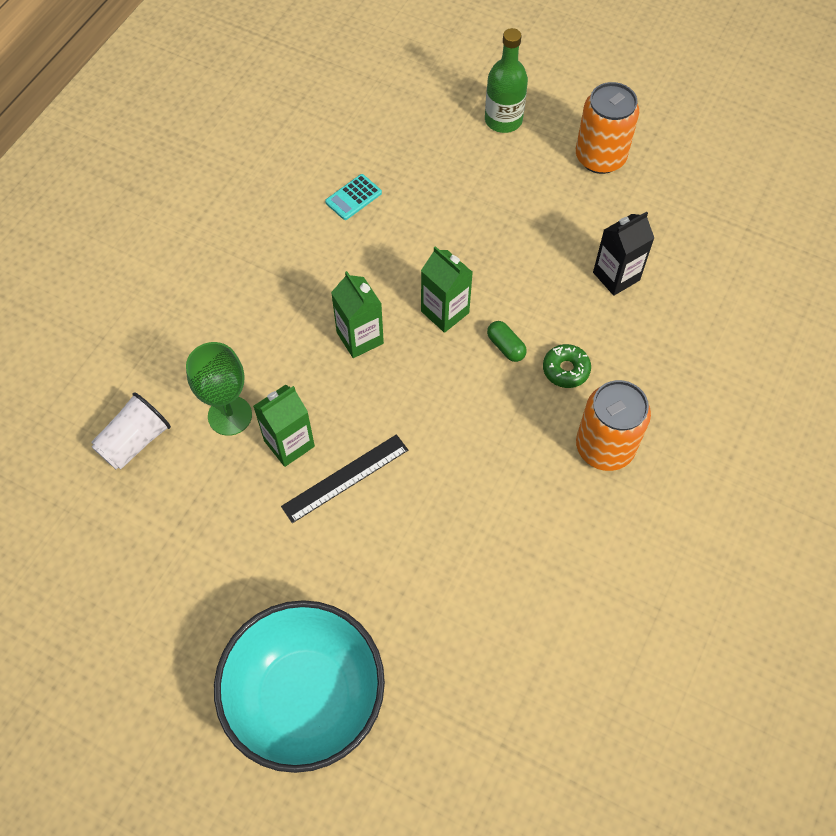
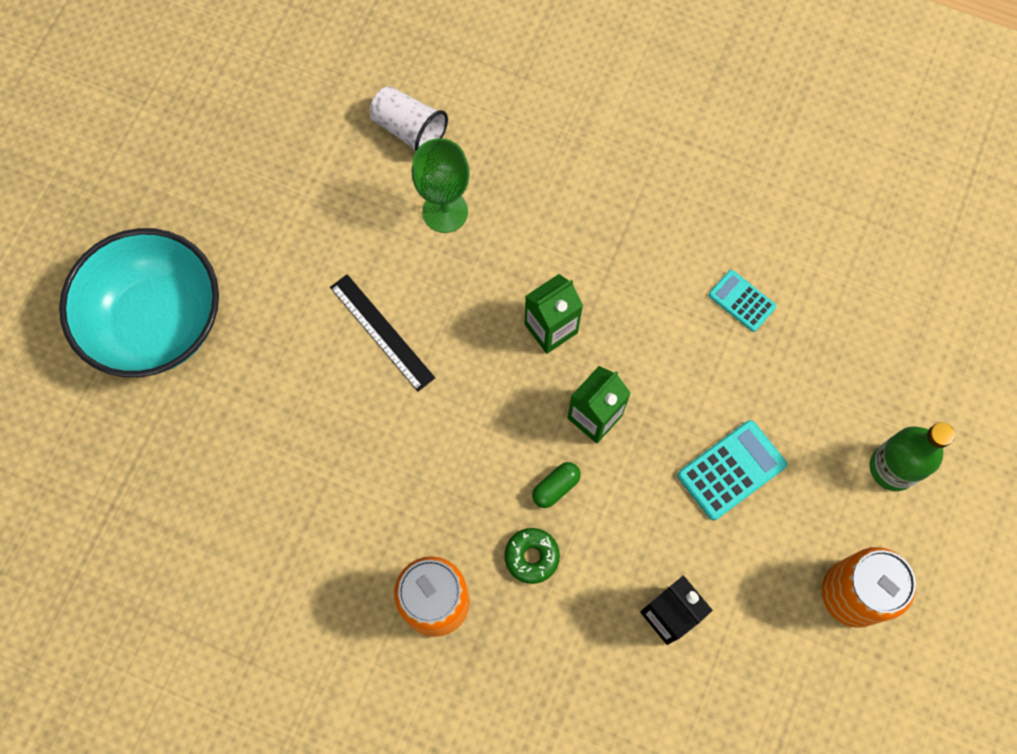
camera: 85 degrees right, 10 degrees up
green carton [253,385,315,467] -> none
none -> turquoise calculator [678,420,787,520]

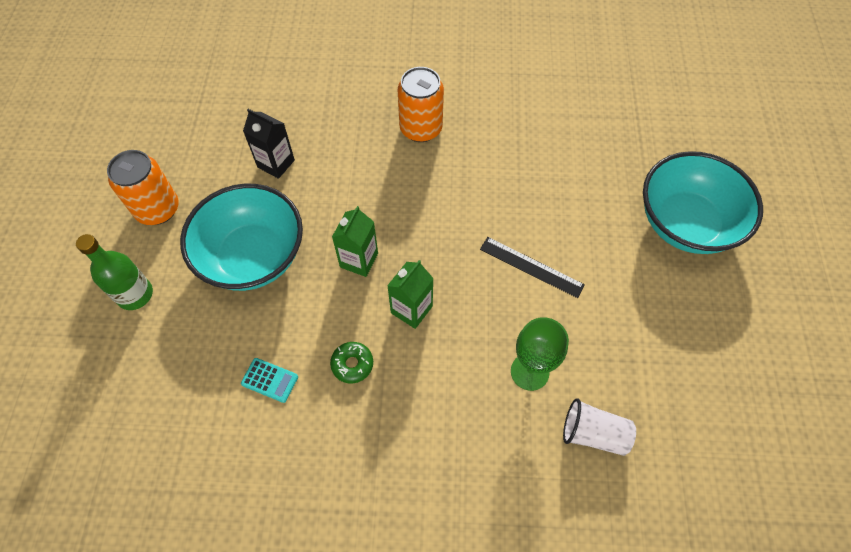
camera: 160 degrees right, 10 degrees down
green donut [504,528,560,584] -> green donut moved to [330,342,373,383]
green capsule [532,462,581,508] -> none
turquoise calculator [678,420,787,520] -> turquoise bowl [180,184,303,291]

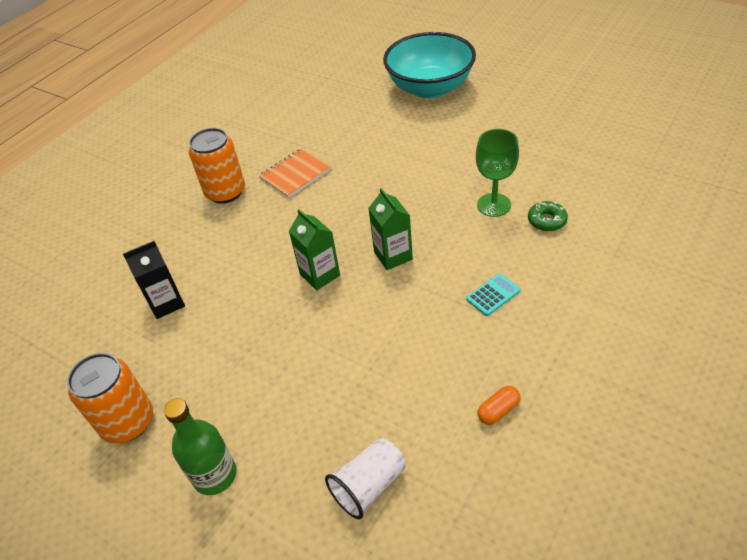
camera: 55 degrees left, 15 degrees down
turquoise bowl [180,184,303,291] -> none
turquoise calculator [241,358,298,403] -> turquoise calculator moved to [466,274,520,316]
green donut [330,342,373,383] -> green donut moved to [528,201,568,231]
black ruler [480,237,585,298] -> none
white cup [563,398,636,456] -> white cup moved to [325,438,405,519]
none -> orange notebook [259,148,331,198]
none -> orange capsule [478,386,520,425]

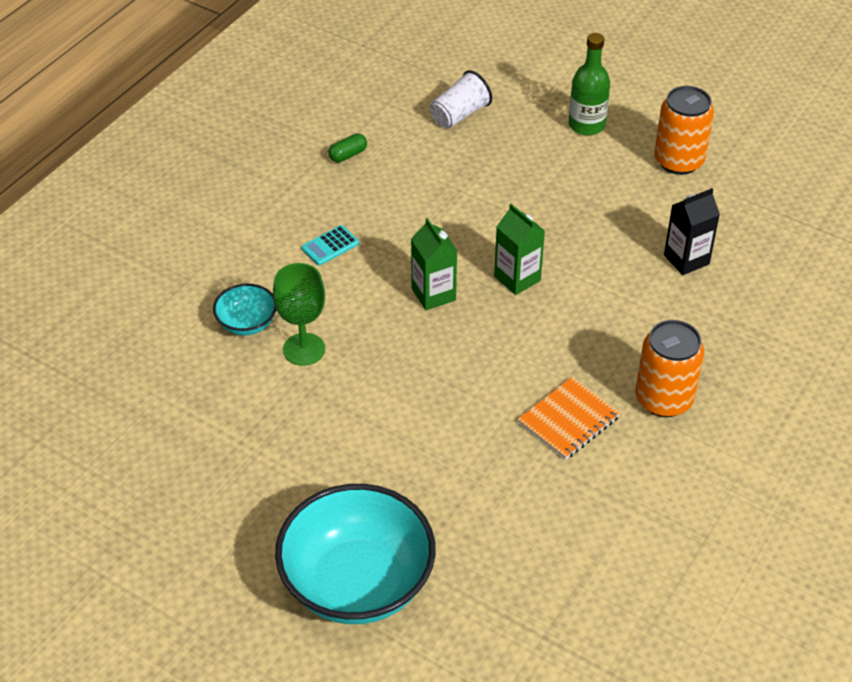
camera: 175 degrees right, 0 degrees up
orange capsule [478,386,520,425] -> green capsule [328,133,367,162]
green donut [528,201,568,231] -> turquoise bowl [213,284,276,336]

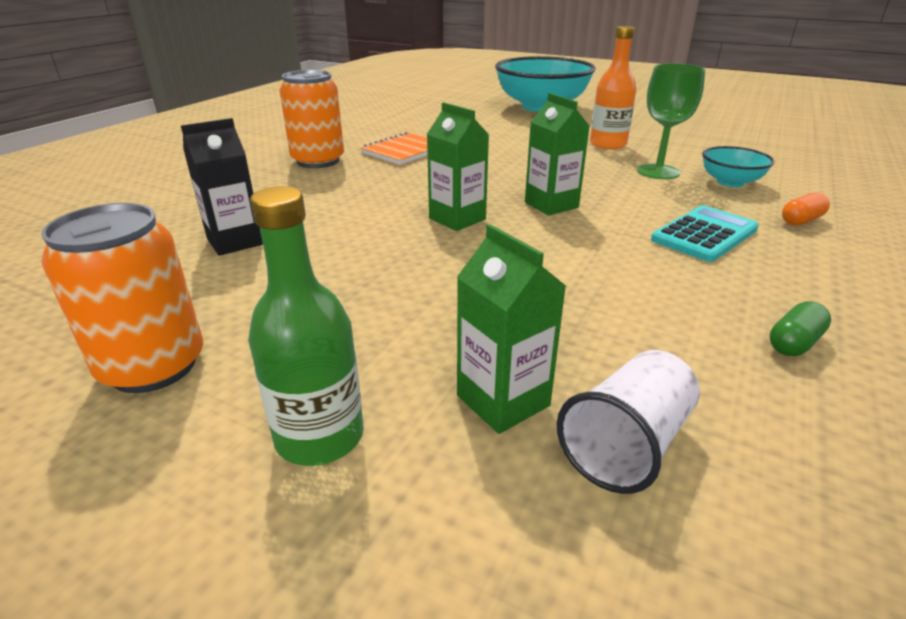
camera: 175 degrees right, 15 degrees down
turquoise calculator [301,225,359,265] -> turquoise calculator [651,205,759,262], size x1.55
none -> green carton [457,224,566,434]
none -> orange bottle [590,26,636,149]
none -> orange capsule [782,192,830,226]

